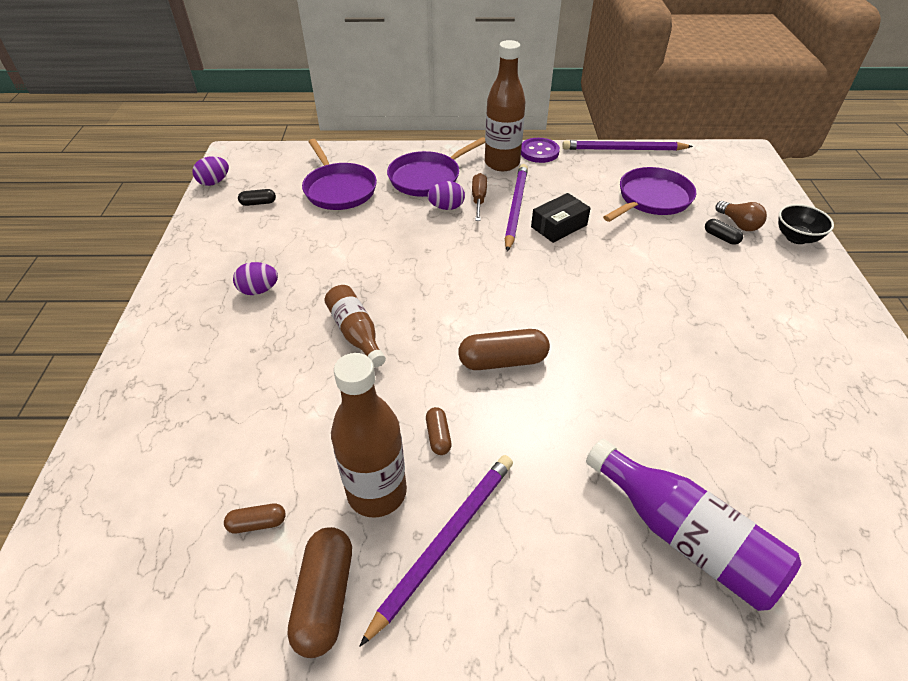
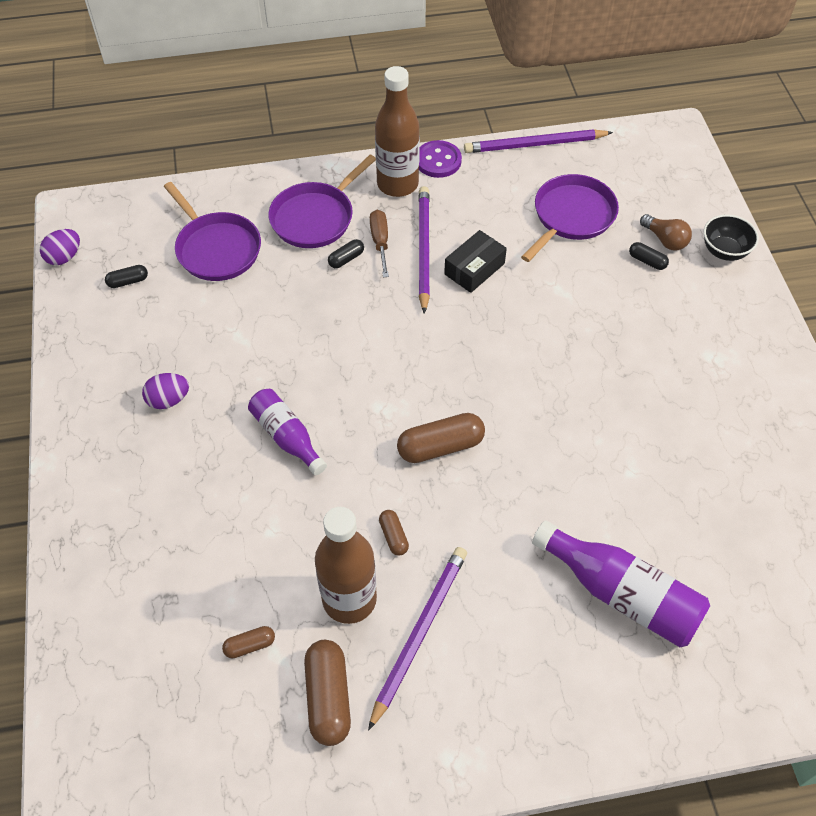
camera: 10 degrees left, 10 degrees up
brown bottle [324,285,386,368] -> purple bottle [248,389,327,475]
purple egg [428,181,465,210] -> black capsule [328,239,364,268]

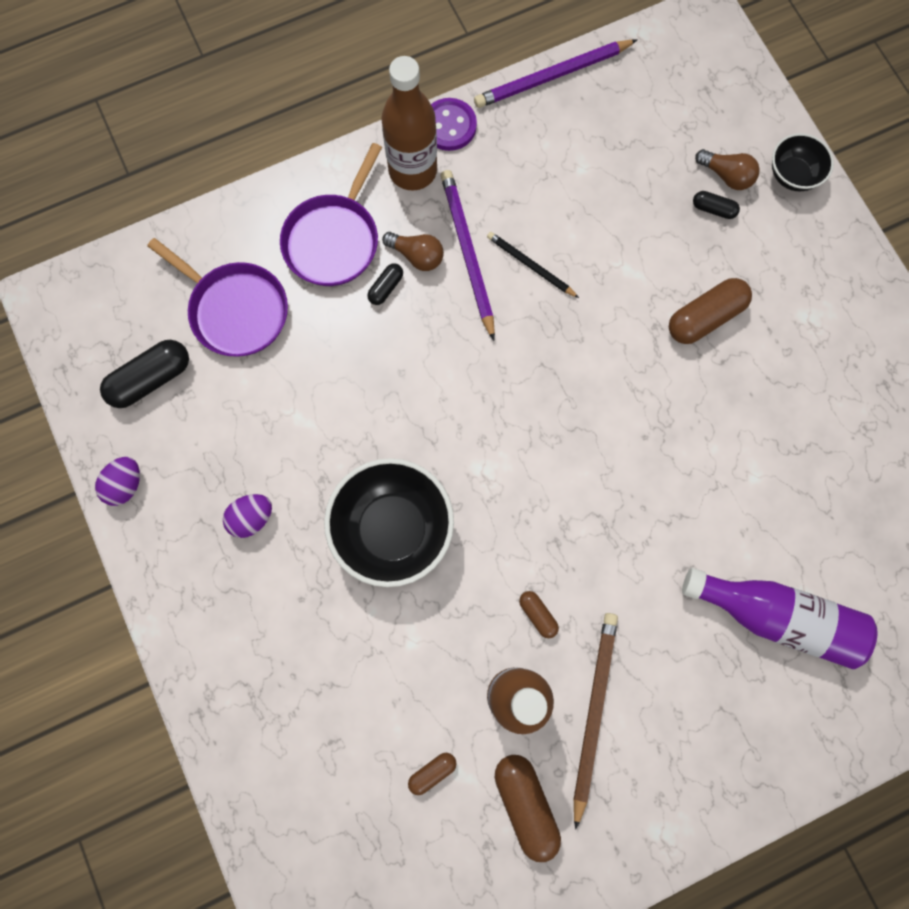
camera: 15 degrees left, 20 degrees up
purple egg [40,229,80,265] -> purple egg moved to [95,457,140,506]
black capsule [105,265,148,288] -> black capsule [100,340,189,408], size x1.90
purple bottle [248,389,327,475] -> black bowl [324,458,454,587]
purple pencil [368,547,467,731] -> brown pencil [574,613,618,830]
brown screwdriver [370,210,389,277] -> brown light bulb [382,232,444,271]
brown capsule [397,413,485,463] -> brown capsule moved to [669,278,752,344]
black box [444,230,507,293] -> black pencil [487,232,579,298]
purple pan [521,174,619,262] -> none

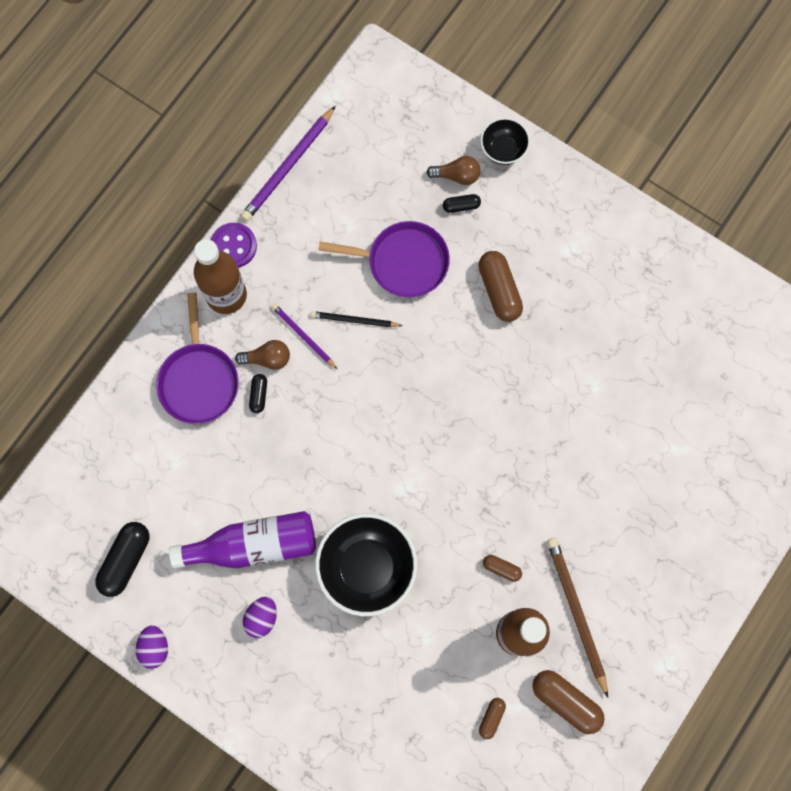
camera: 30 degrees left, 0 degrees up
purple pan [147,238,288,357] -> purple pan moved to [318,221,450,297]
purple pencil [441,170,495,341] -> purple pencil [271,304,337,369], size x0.60
brown capsule [669,278,752,344] -> brown capsule turned 45 degrees counterclockwise [478,251,523,322]
purple bottle [682,568,878,669] -> purple bottle moved to [169,511,316,569]

